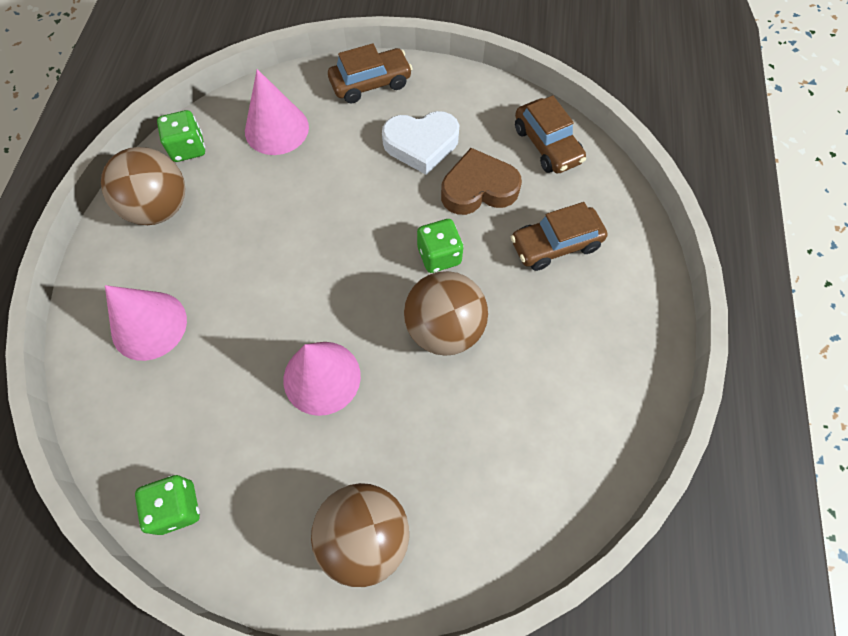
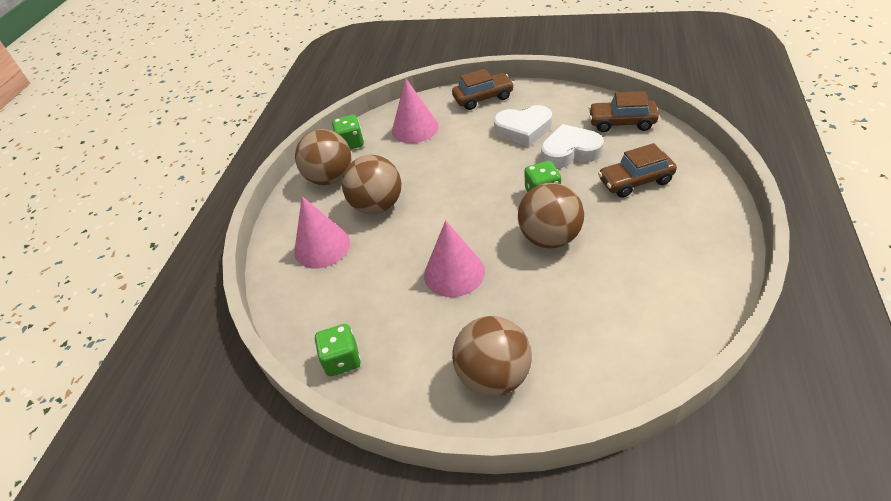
camera: 10 degrees right, 20 degrees down
brown heart [441,148,522,215] -> white heart [541,124,604,168]
brown car [515,96,586,174] -> brown car turned 120 degrees clockwise [589,91,659,132]
none -> brown ball [342,155,401,214]

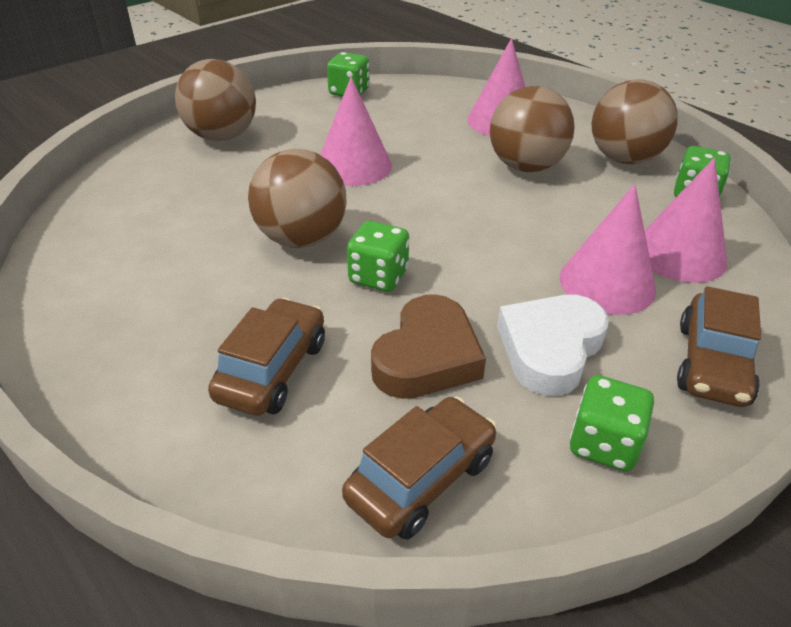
camera: 120 degrees right, 5 degrees down
white heart [541,124,604,168] -> brown heart [371,294,486,399]
none -> pink cone [560,184,656,315]
none -> green dice [569,375,654,471]

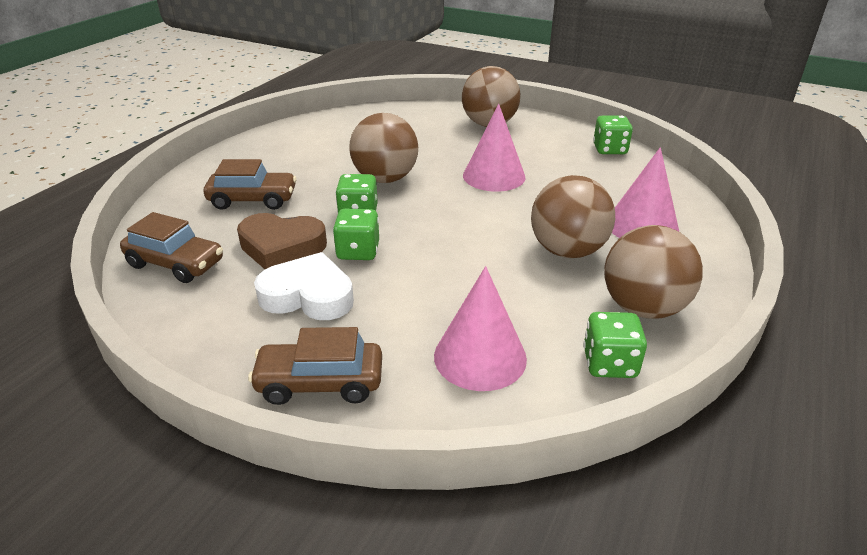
camera: 70 degrees right, 5 degrees down
pink cone [560,184,656,315] -> none
green dice [569,375,654,471] -> green dice moved to [333,209,379,260]

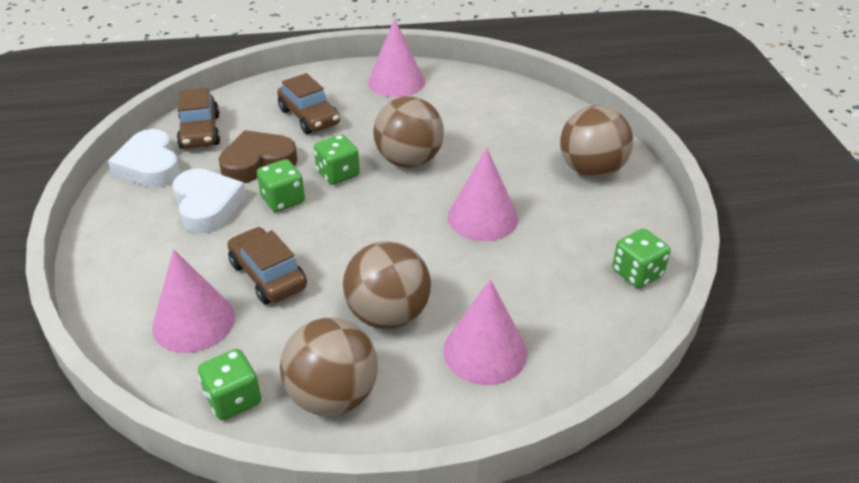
camera: 55 degrees right, 5 degrees up
brown heart [237,213,327,269] -> brown heart turned 90 degrees clockwise [218,130,298,183]
brown car [248,327,382,405] -> brown car moved to [227,227,307,304]
none -> white heart [108,129,180,187]
none -> pink cone [368,18,425,97]

